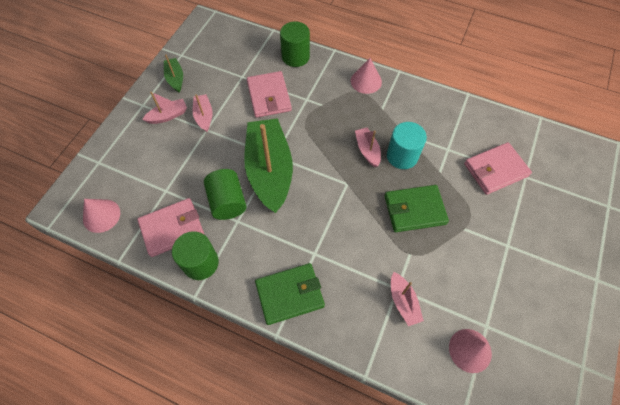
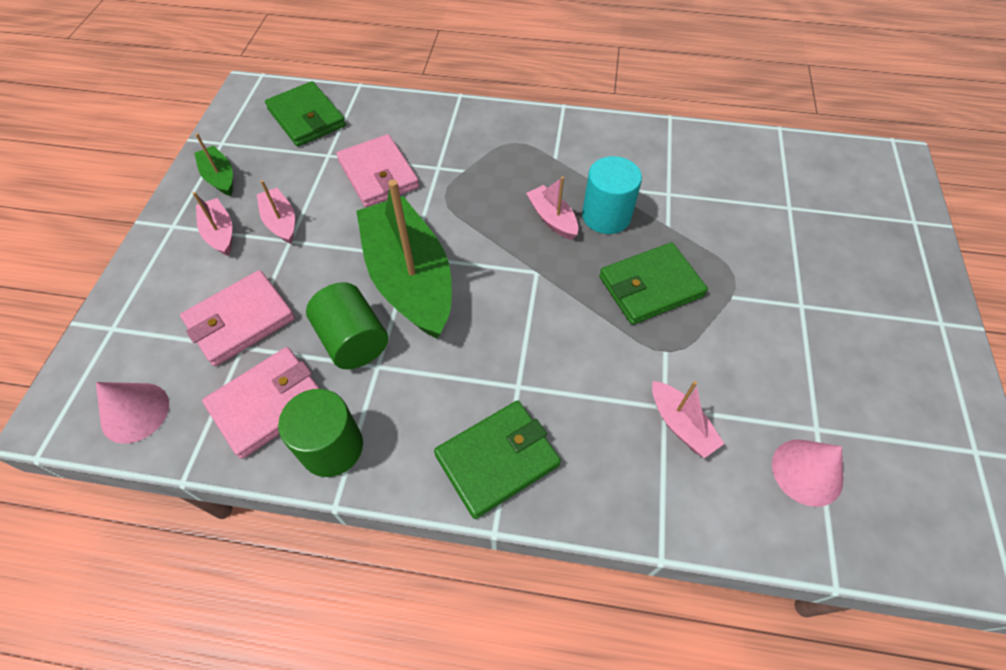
camera: 15 degrees left, 5 degrees down
pink boat [142,92,187,124] -> pink boat turned 75 degrees counterclockwise [192,192,232,256]
green cylinder [280,22,310,67] -> none
pink cone [351,58,382,94] -> none
pink wallet [464,142,532,195] -> pink wallet moved to [180,270,295,366]
none -> green wallet [265,81,346,147]

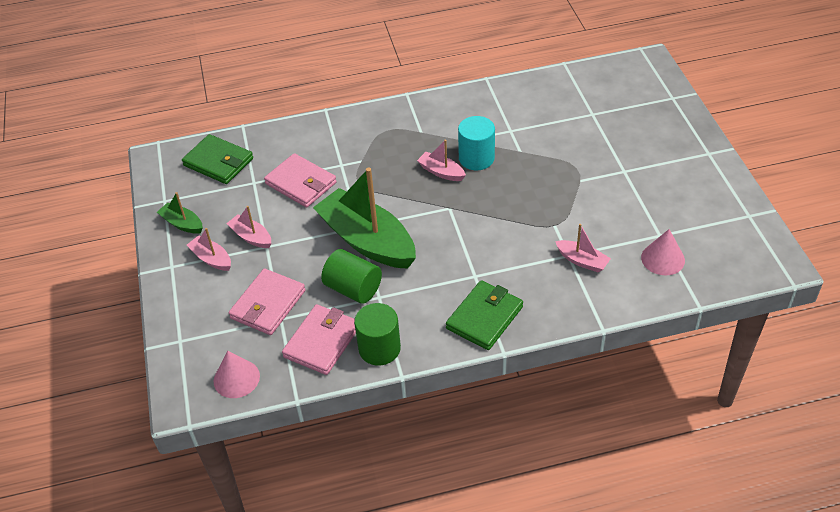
camera: 20 degrees left, 10 degrees down
green wallet [599,242,708,325] -> none

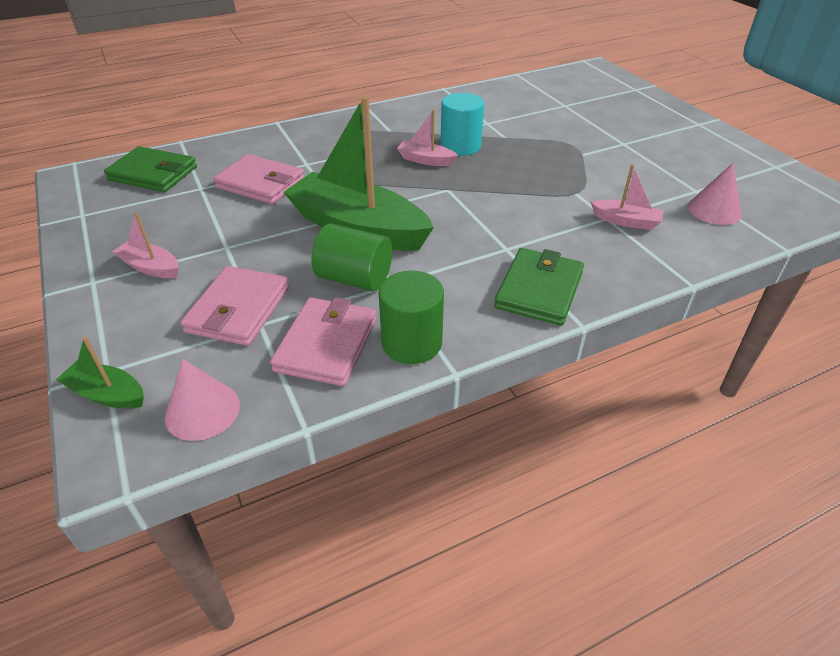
camera: 15 degrees left, 5 degrees down
green boat [157,192,203,234] -> green boat moved to [56,337,144,409]
pink boat [226,206,271,248] -> none

